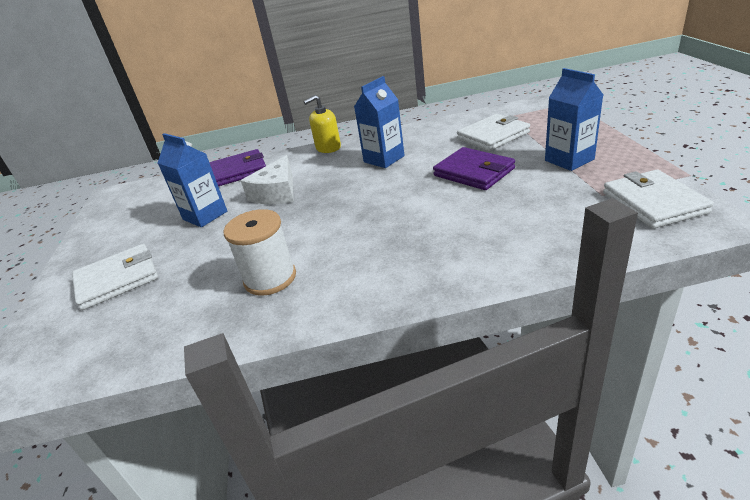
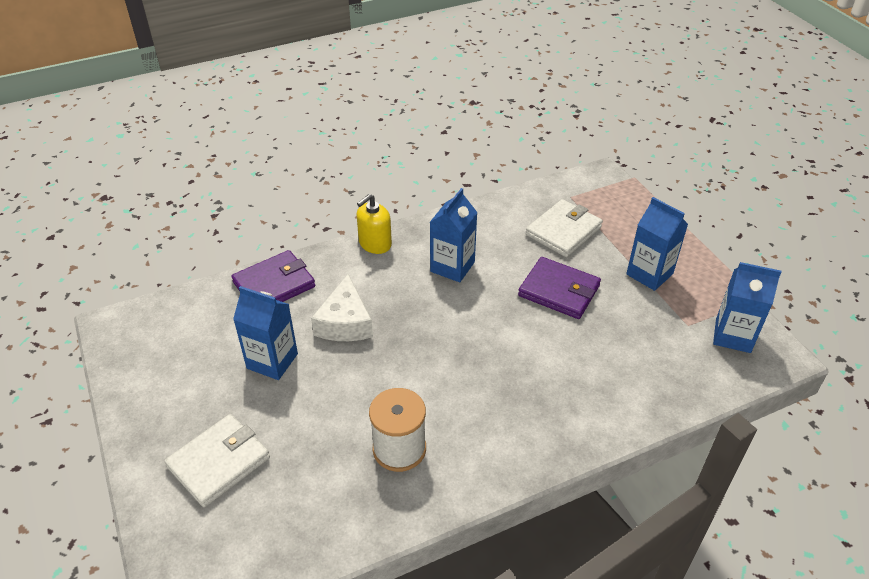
camera: 20 degrees left, 10 degrees up
white wallet [603,169,714,229] -> blue carton [713,262,782,353]

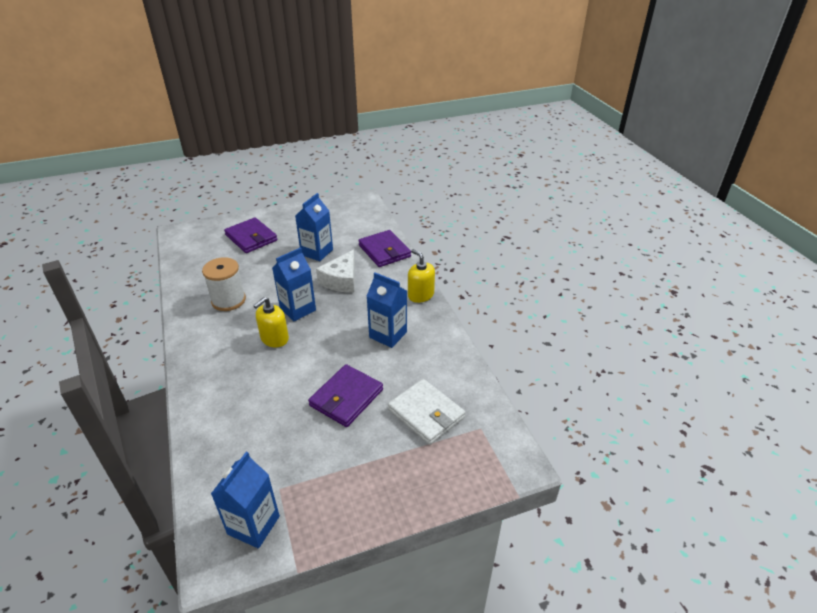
camera: 95 degrees right, 5 degrees down
white wallet [164,414,270,507] -> purple wallet [224,217,277,253]
white cheese [311,274,373,341] -> white cheese turned 75 degrees counterclockwise [316,250,355,293]
blue carton [626,197,688,291] -> blue carton moved to [272,247,316,321]
none -> yellow soap dispenser [254,297,289,347]

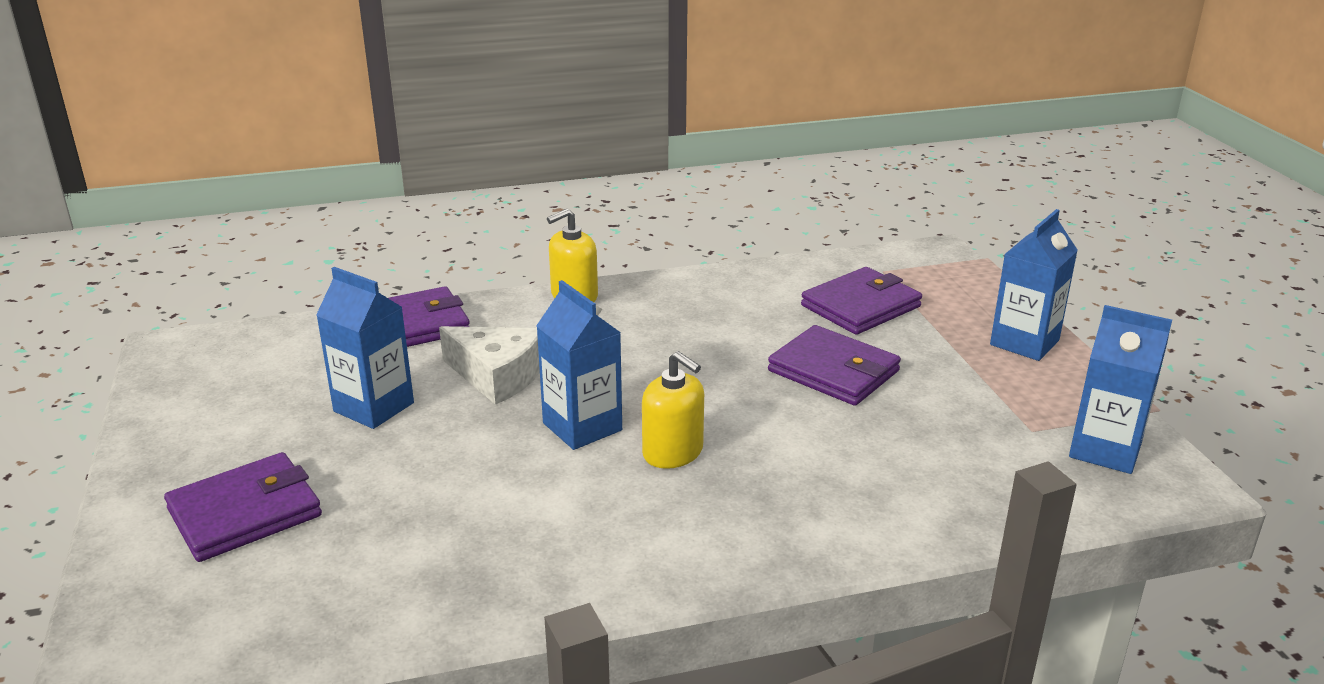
camera: 85 degrees left, 10 degrees down
white spool [202,257,246,311] -> none
blue carton [367,272,407,348] -> blue carton moved to [990,209,1078,361]
white wallet [388,379,465,445] -> purple wallet [801,267,922,335]

